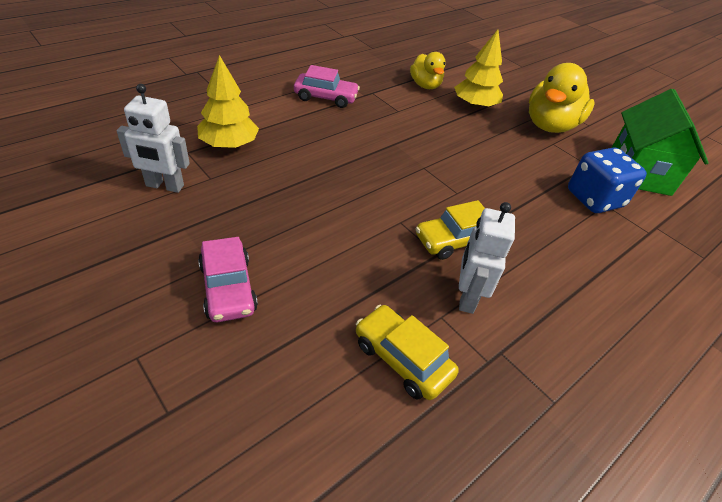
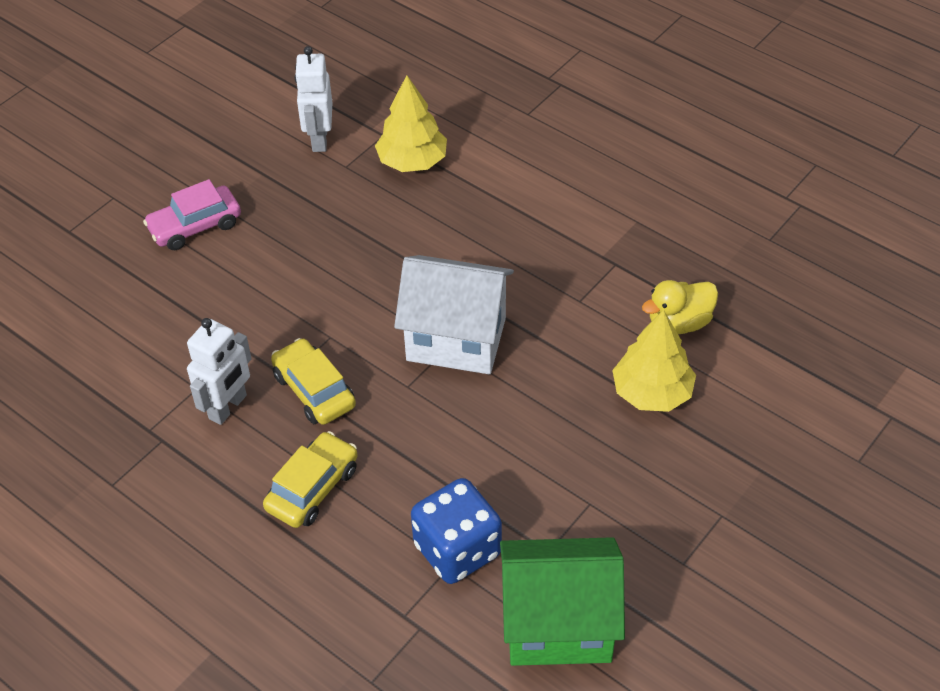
camera: 85 degrees right, 5 degrees up
pink car [294,65,360,108] -> none
yellow car [356,305,459,400] -> yellow car moved to [263,431,358,528]
white robot [459,202,515,314] -> white robot turned 120 degrees clockwise [187,318,252,425]
yellow duck [529,63,595,133] -> none
none -> white house [394,255,514,374]

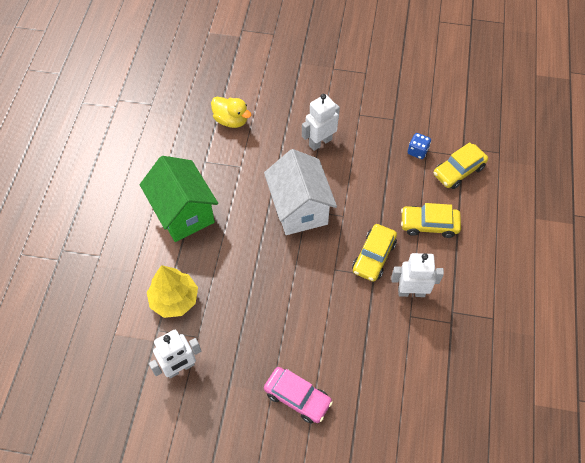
camera: 120 degrees left, 10 degrees up
blue dice [411,478,502,584] -> blue dice [408,133,431,159], size x0.51
green house [500,537,625,666] -> green house moved to [140,156,218,242]
yellow tree [612,310,696,412] -> none
none -> white robot [302,94,340,151]
none -> yellow car [433,142,488,189]

